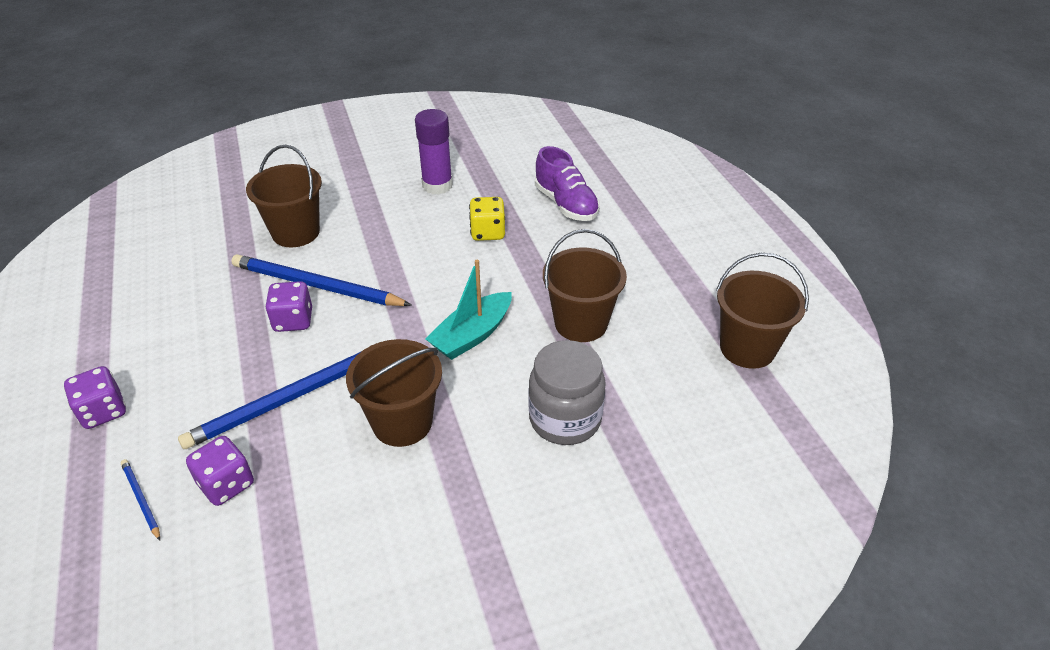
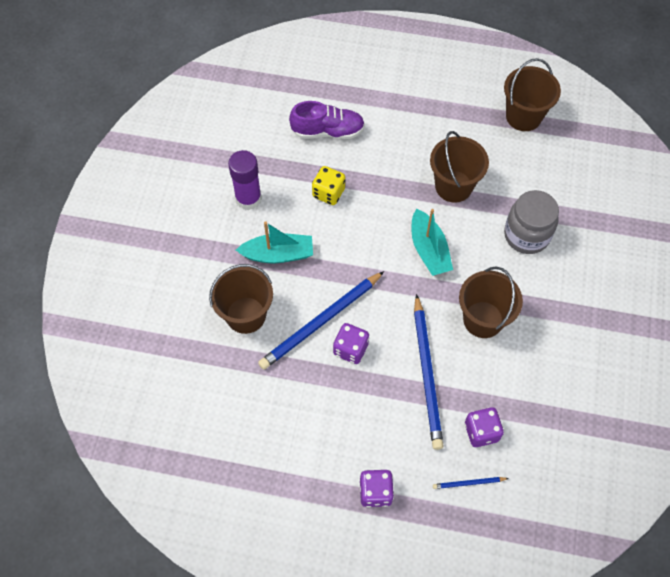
camera: 60 degrees left, 20 degrees up
none -> turquoise boat [236,221,313,263]

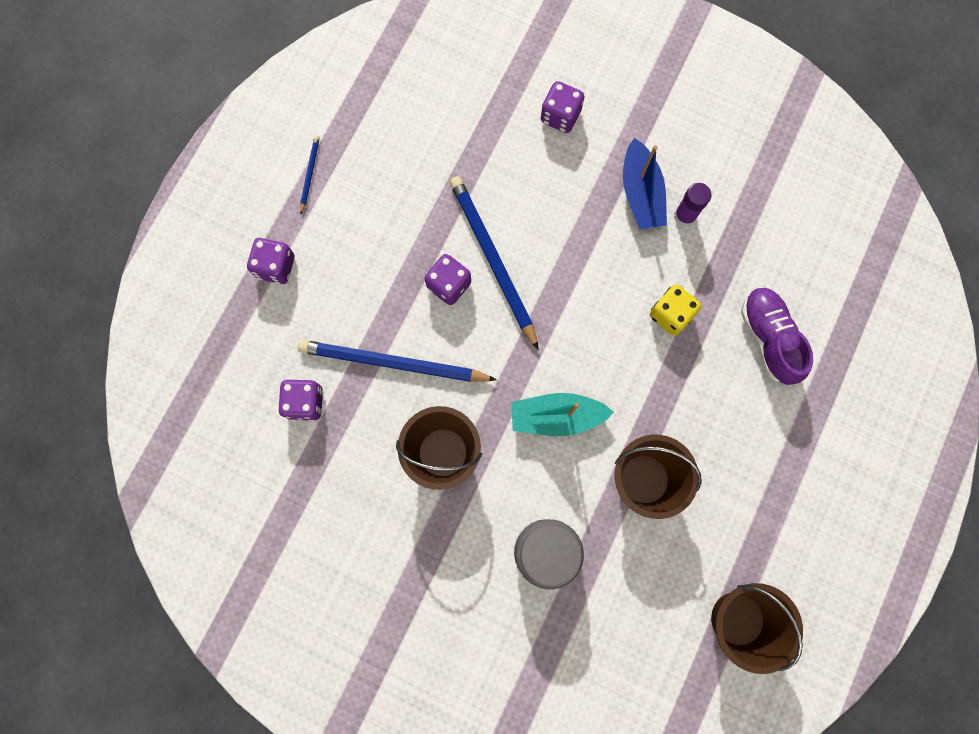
camera: 105 degrees right, 15 degrees up
brown bucket [209,264,273,334] -> none
purple glue stick [228,150,262,210] -> purple glue stick [674,183,712,226], size x0.66
turquoise boat [236,221,313,263] -> none
purple shoe [289,101,365,139] -> purple shoe turned 150 degrees clockwise [741,287,813,385]
blue pencil [433,477,509,489] -> blue pencil moved to [300,135,320,214]
none -> purple dice [541,81,585,133]
none -> blue boat [623,138,667,229]

